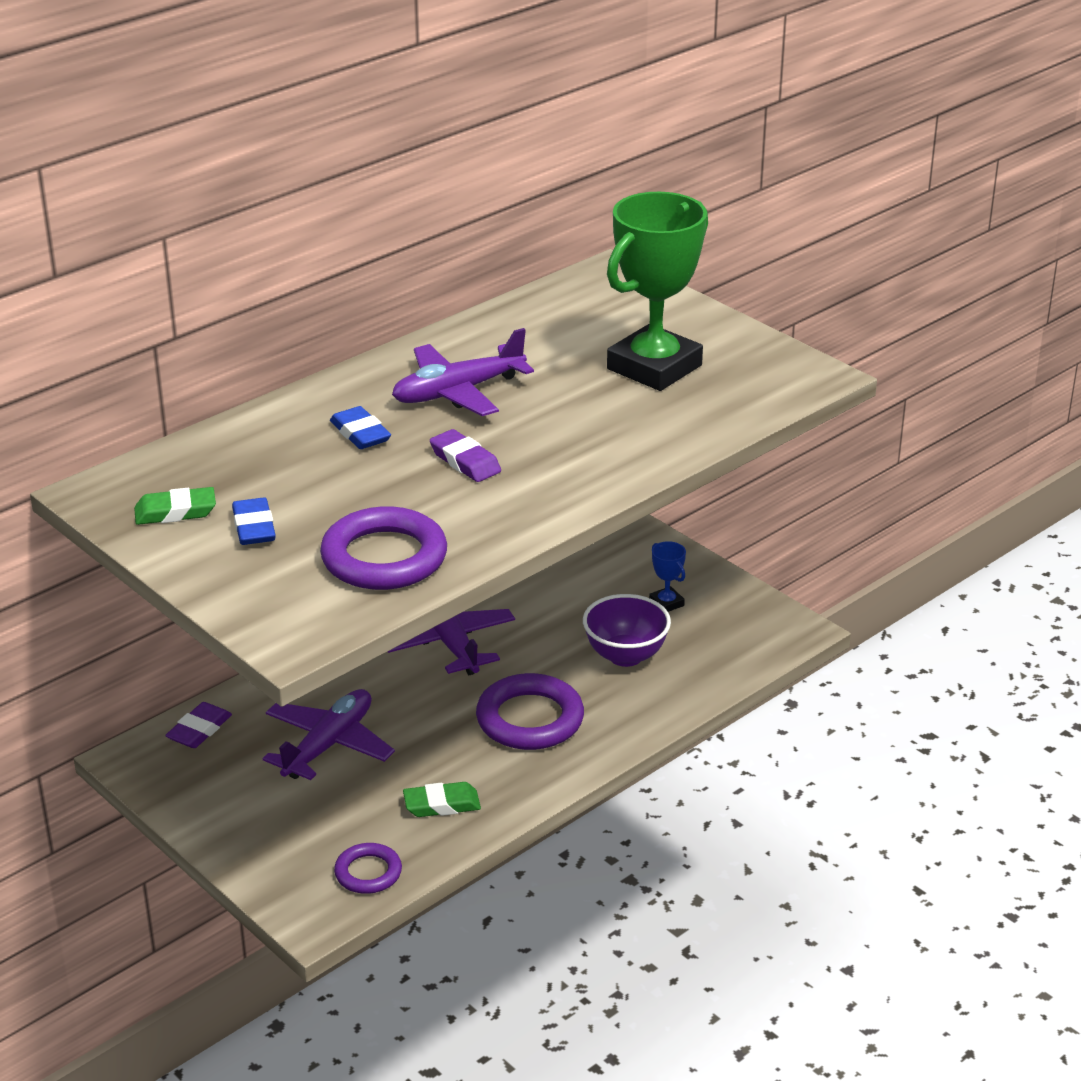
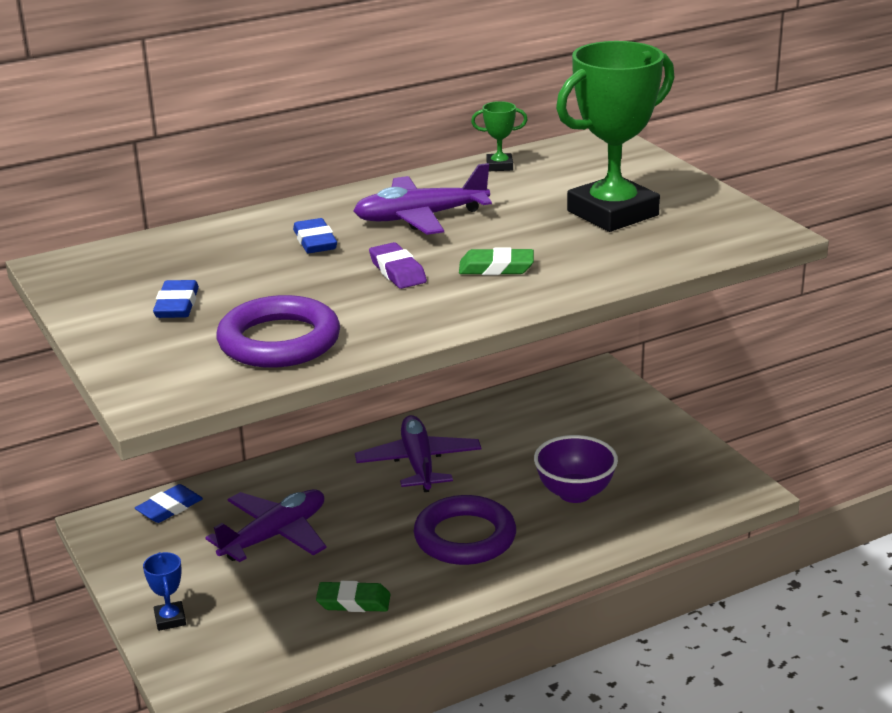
camera: 15 degrees right, 5 degrees down
green eraser [134,487,216,525] -> green eraser moved to [459,247,534,275]
purple eraser [165,702,232,748] -> blue eraser [135,484,203,523]
purple ring [334,843,402,894] -> none
blue trophy [649,541,686,612] -> blue trophy moved to [143,552,186,631]
none -> green trophy [471,101,528,171]

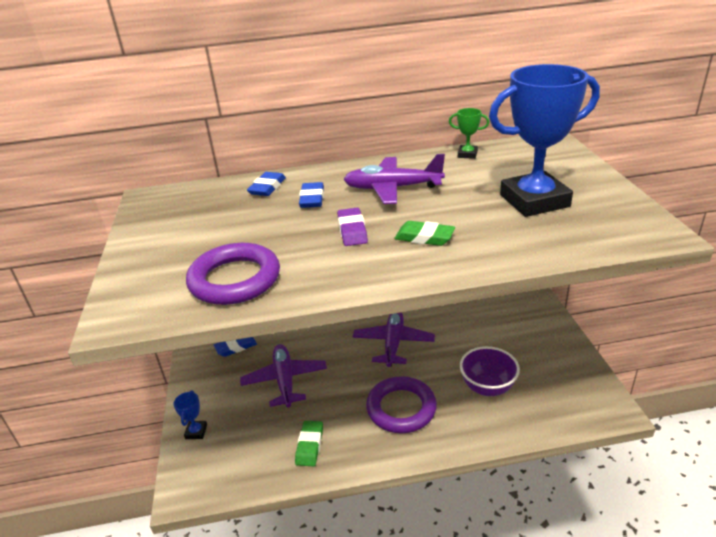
camera: 20 degrees right, 5 degrees up
blue eraser [153,280,199,318] -> blue eraser moved to [247,172,286,196]
purple plane [206,489,327,562] -> purple plane turned 75 degrees counterclockwise [240,344,327,408]
green eraser [316,581,391,612] -> green eraser turned 75 degrees clockwise [295,421,323,466]
green trophy [556,41,675,232] -> blue trophy [489,64,600,217]

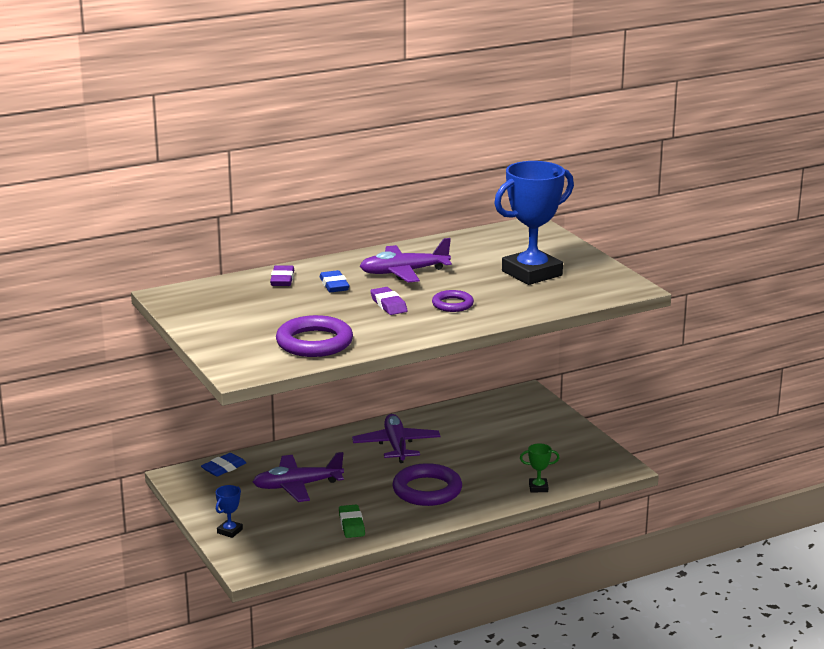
camera: 20 degrees left, 10 degrees down
blue trophy [173,390,207,439] -> blue trophy turned 45 degrees clockwise [216,485,243,538]
purple plane [240,344,327,408] -> purple plane turned 75 degrees counterclockwise [253,452,344,502]
blue eraser [247,172,286,196] -> purple eraser [270,265,294,286]
green eraser [394,221,455,246] -> purple ring [432,290,474,312]
green trophy [449,108,489,159] -> green trophy moved to [520,443,559,492]
purple bowl [460,346,520,396] -> none

